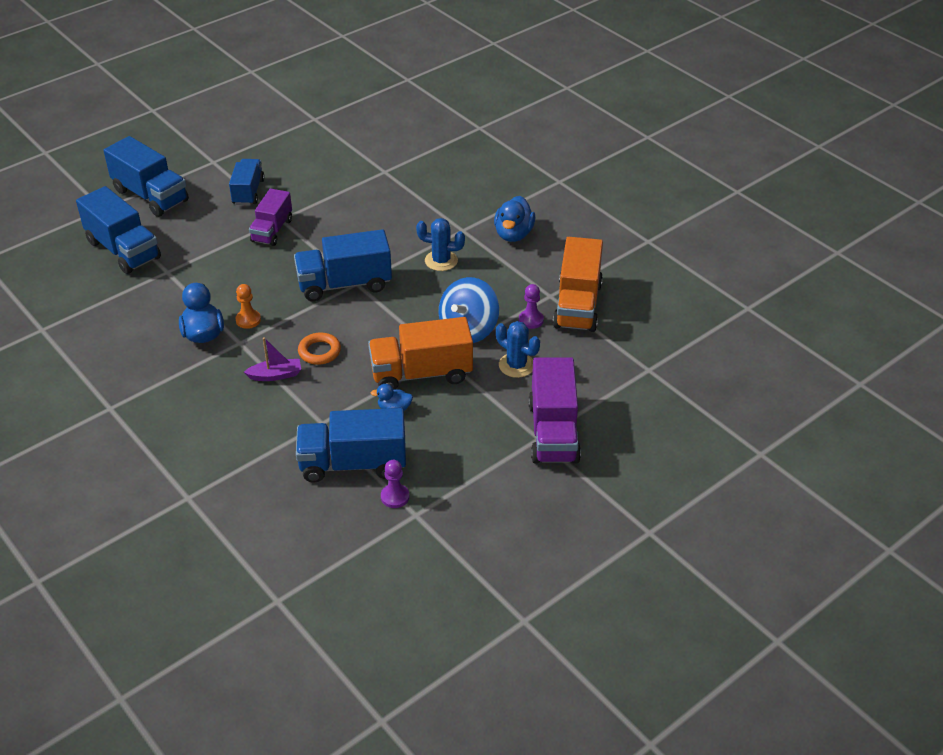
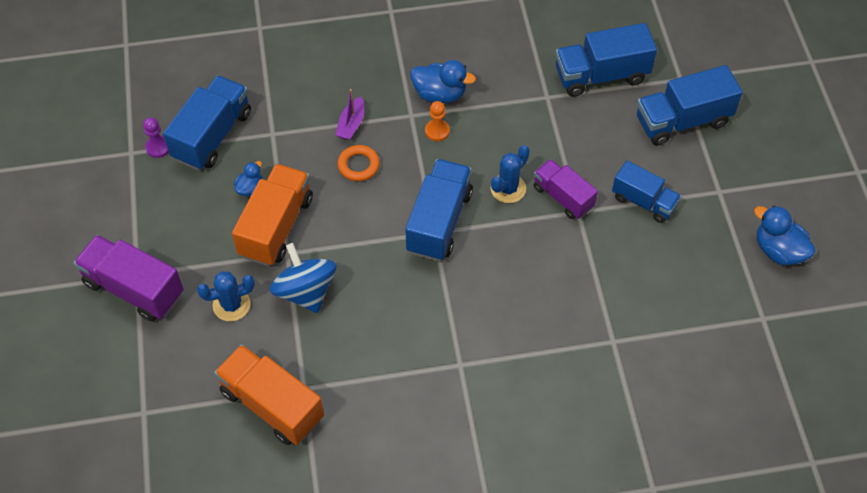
camera: 120 degrees right, 15 degrees up
blue cactus [416,218,465,271] -> blue cactus moved to [491,145,530,203]
blue duck [494,196,535,242] -> blue duck moved to [754,206,815,265]
purple pawn [519,284,544,329] -> none

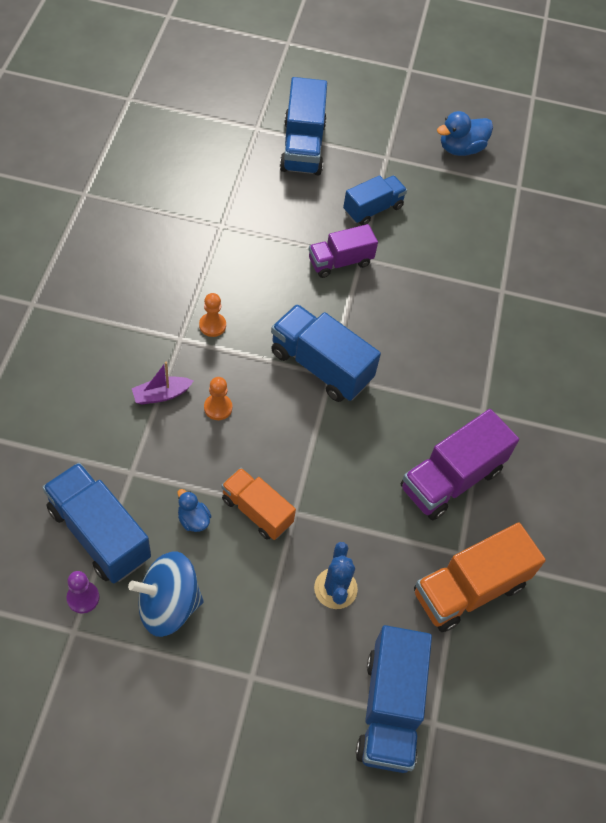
camera: 75 degrees left, 0 degrees up
purple truck [74,235,184,322] -> purple truck moved to [401,409,519,520]
orange truck [232,164,313,266] -> orange truck [221,468,296,540], size x0.65
blue spinning top [270,243,336,313] -> blue spinning top moved to [128,551,204,637]
purple boat [336,89,364,140] -> purple boat turned 120 degrees clockwise [132,362,193,405]
orange ring [337,145,380,181] -> orange pawn [204,377,232,420]
blue duck [411,60,476,103] -> none
blue cactus [491,145,530,203] -> none
blue truck [555,23,657,97] -> blue truck moved to [356,625,432,773]

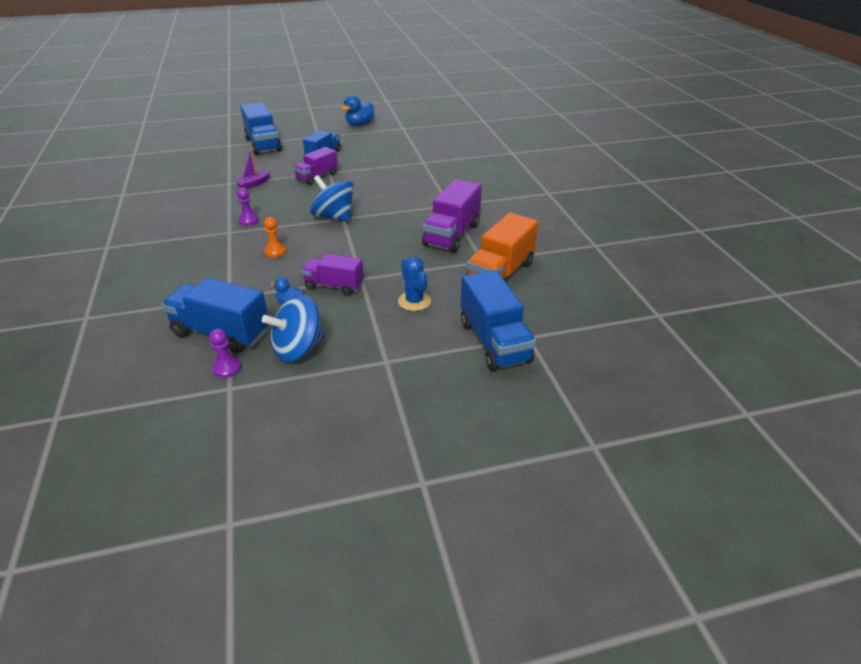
camera: 20 degrees left, 20 degrees down
purple boat [132,362,193,405] -> purple boat moved to [235,149,270,189]
orange pawn [199,293,226,337] -> purple pawn [237,188,259,226]
orange truck [221,468,296,540] -> purple truck [301,254,364,295]
blue truck [271,304,381,402] -> blue spinning top [310,175,354,222]

